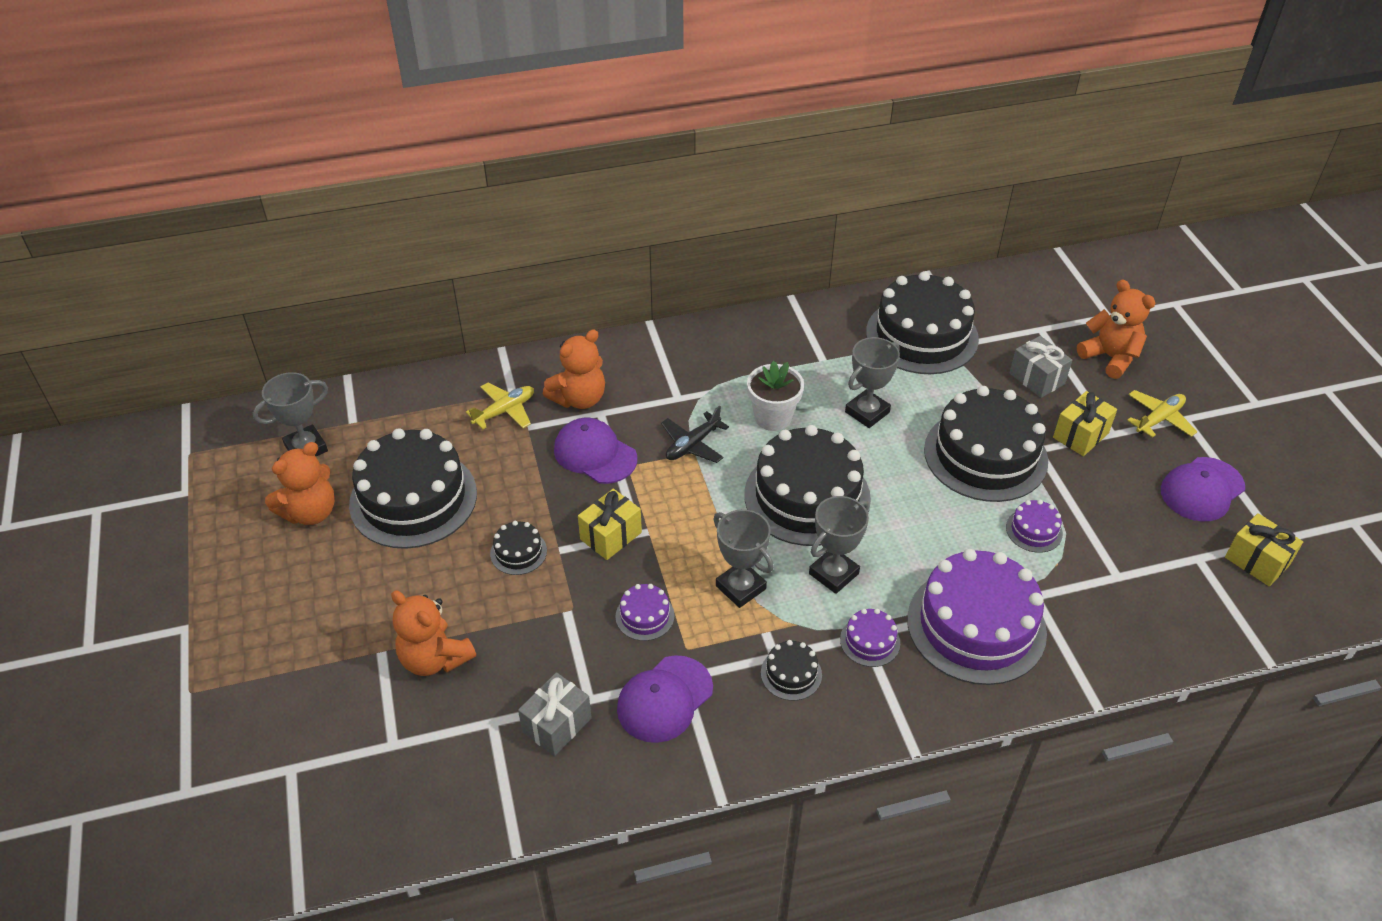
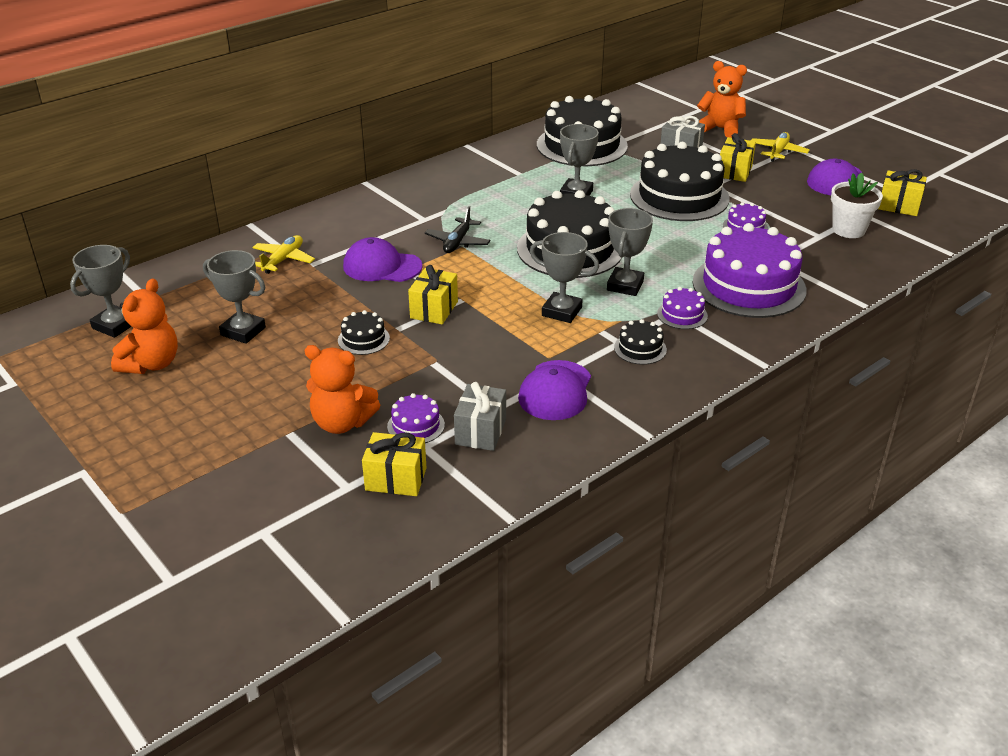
camera: 25 degrees left, 10 degrees down
black cake [349,428,477,549] -> grey trophy [203,250,266,344]
orange teddy bear [543,329,605,409] -> none
purple cake [615,584,674,641] -> purple cake moved to [387,393,445,443]
white flower pot [747,361,804,431] -> white flower pot moved to [831,172,883,238]
none -> yellow gift [362,432,427,496]

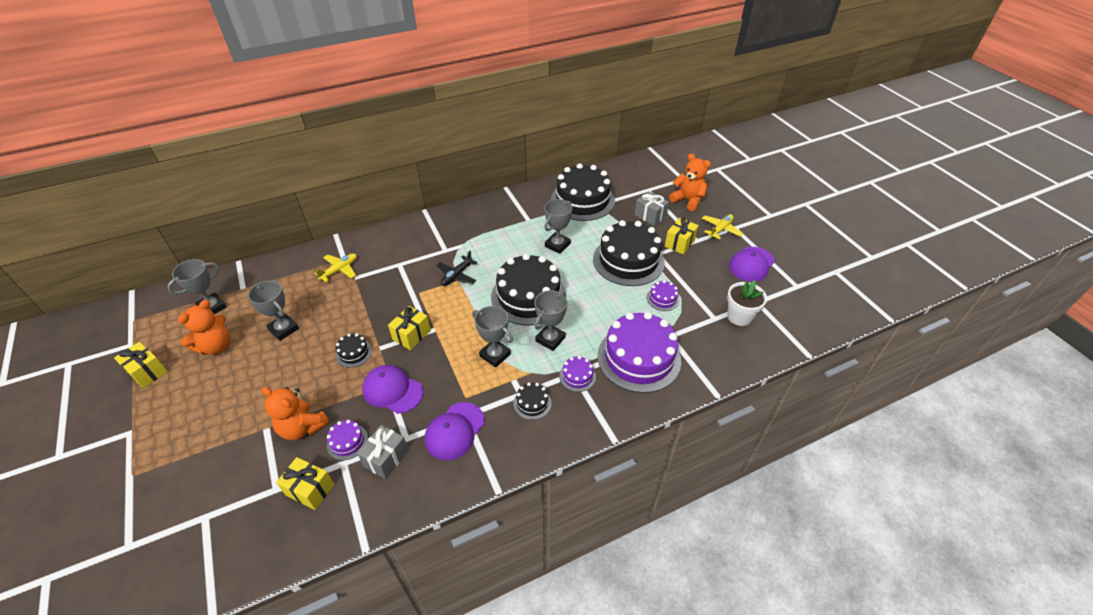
camera: 15 degrees right, 10 degrees up
purple cap [343,237,423,282] -> purple cap moved to [362,365,424,414]
yellow gift [878,169,927,216] -> yellow gift moved to [114,342,168,388]

